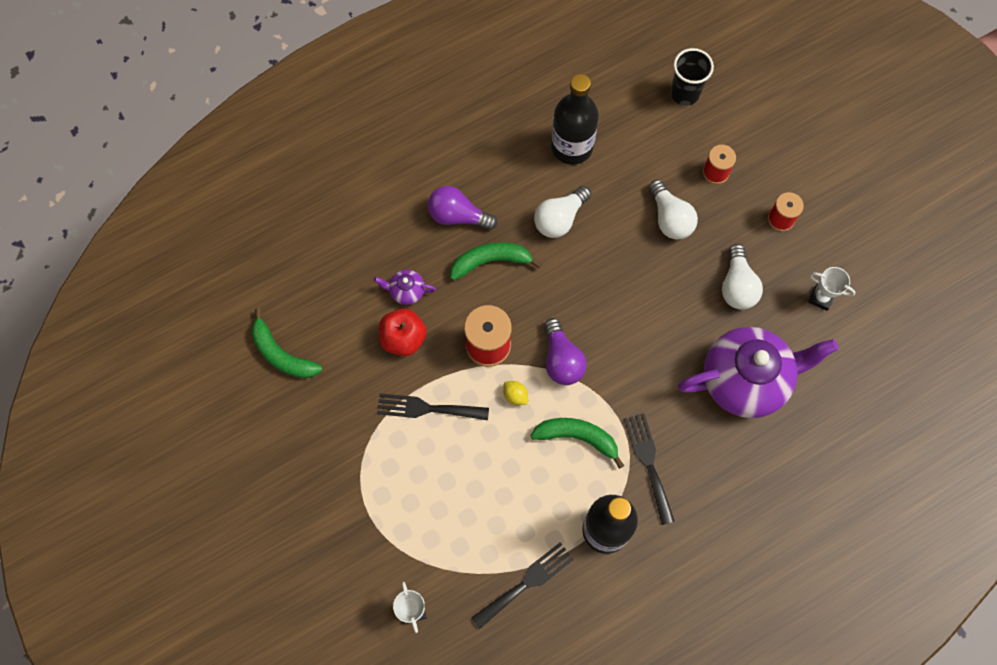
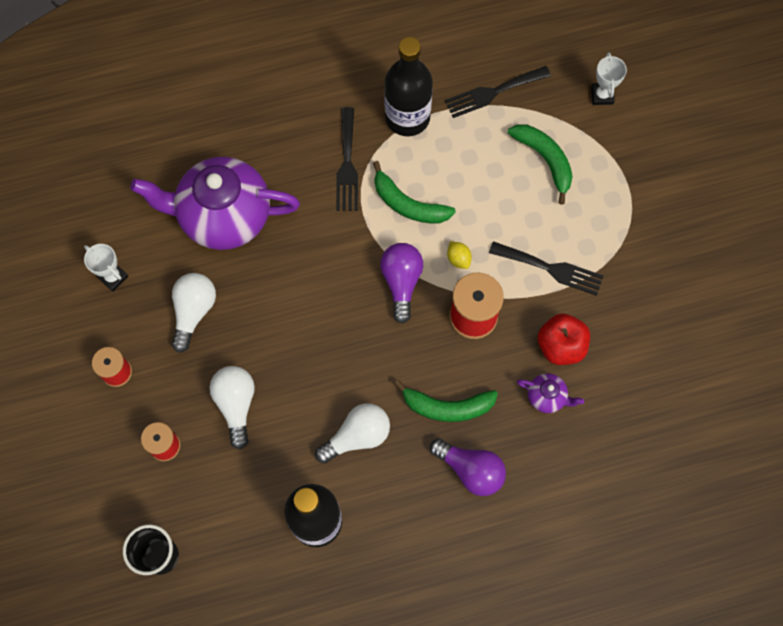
camera: 165 degrees left, 0 degrees up
green banana [251,308,322,378] -> green banana moved to [508,124,573,205]

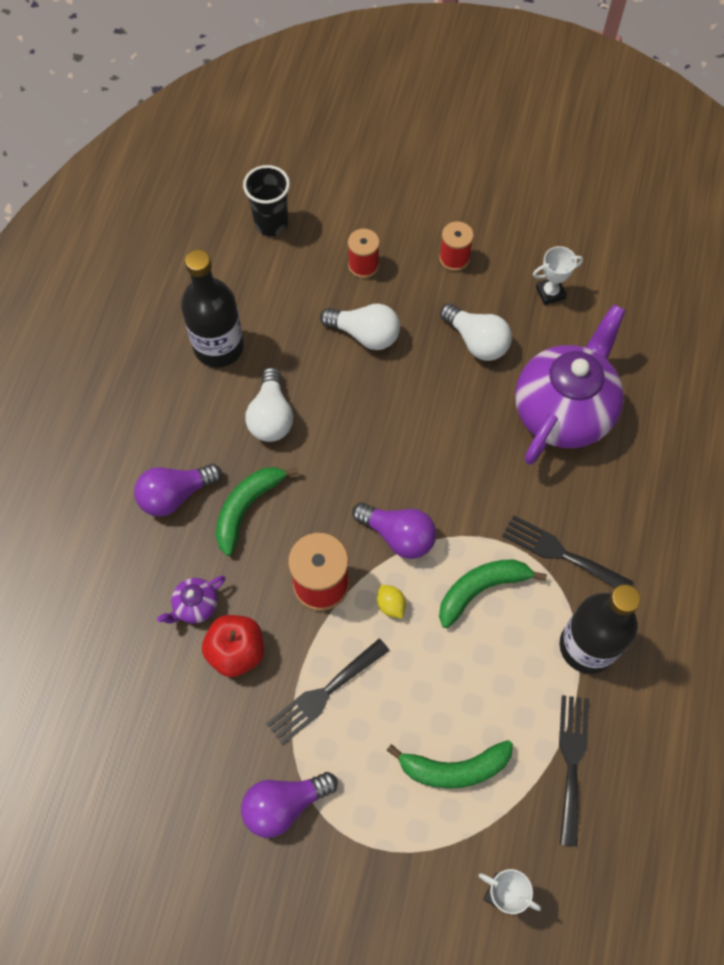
camera: 120 degrees right, 5 degrees down
yellow lemon [447,241,472,269] -> yellow lemon turned 60 degrees clockwise [377,585,406,619]
none -> purple light bulb [241,772,338,838]

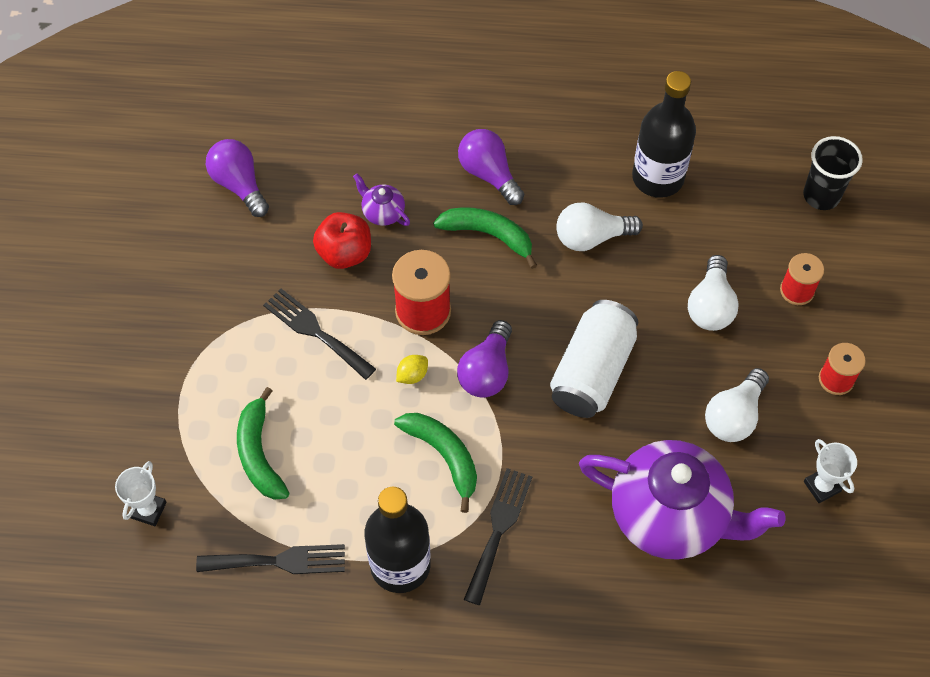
camera: 80 degrees right, 5 degrees down
purple light bulb [241,772,338,838] -> purple light bulb moved to [206,139,269,217]
none -> white can [550,300,638,418]

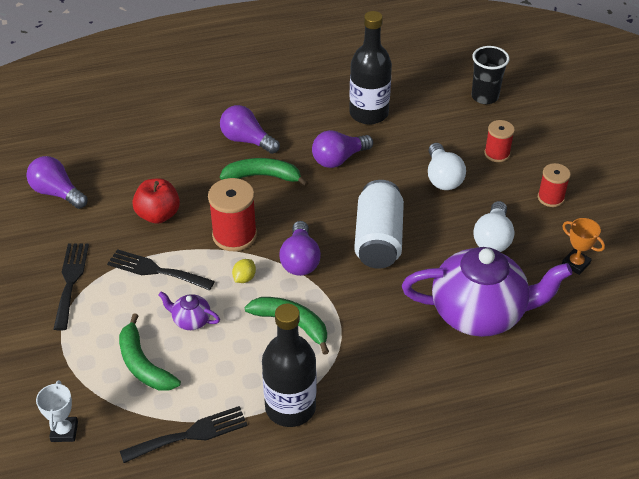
camera: 20 degrees left, 15 degrees down
purple teapot [353,174,410,226] -> purple teapot moved to [158,291,220,330]
black fork [464,468,532,605] -> black fork moved to [53,244,89,330]
white light bulb [556,202,643,251] -> purple light bulb [312,130,373,168]
white trophy [804,439,857,503] -> orange trophy [562,218,605,275]

